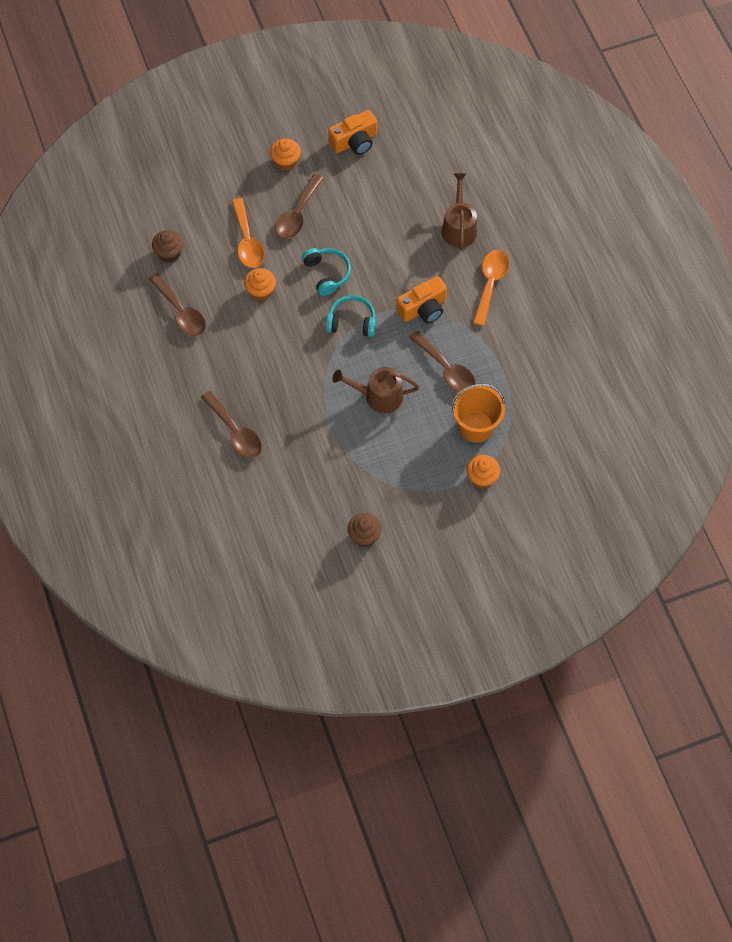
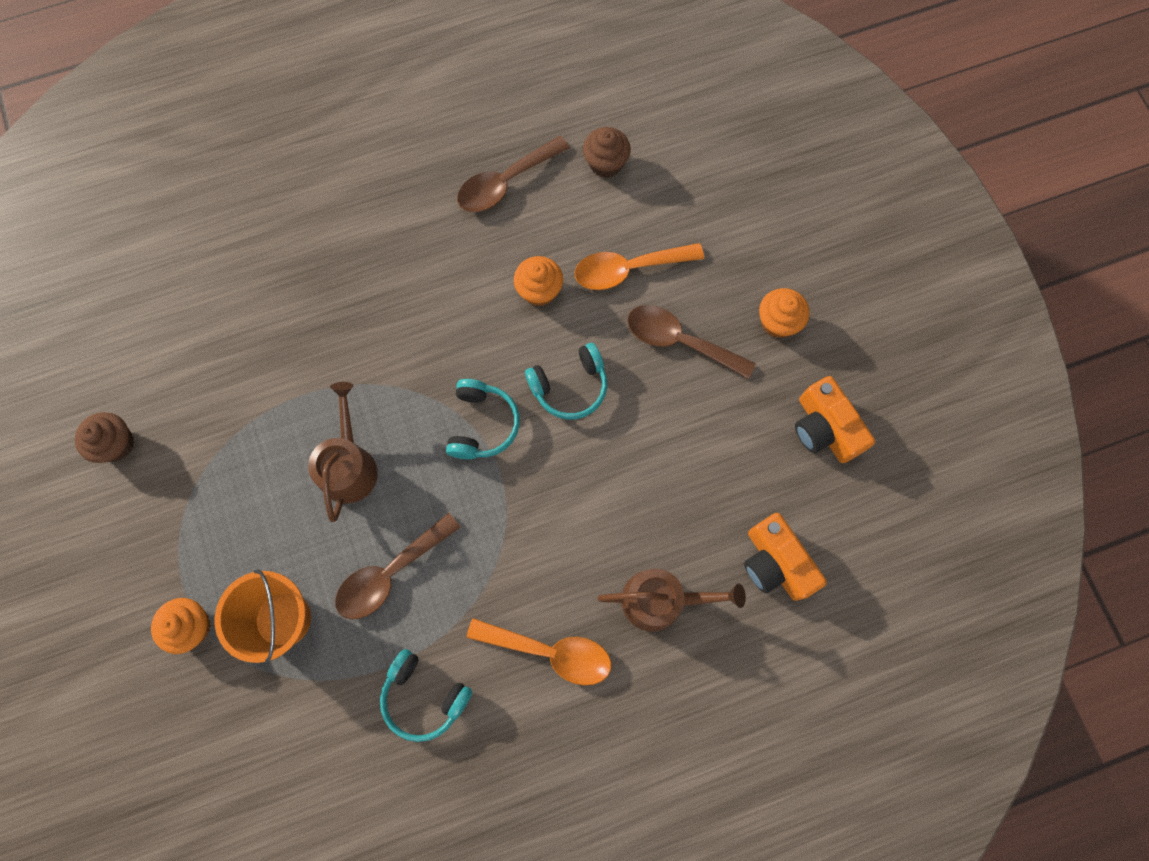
camera: 90 degrees right, 10 degrees up
brown spoon [201,391,262,458] -> none
orange camera [396,276,447,324] -> orange camera moved to [744,513,827,601]
none -> turquoise headphones [380,649,473,742]

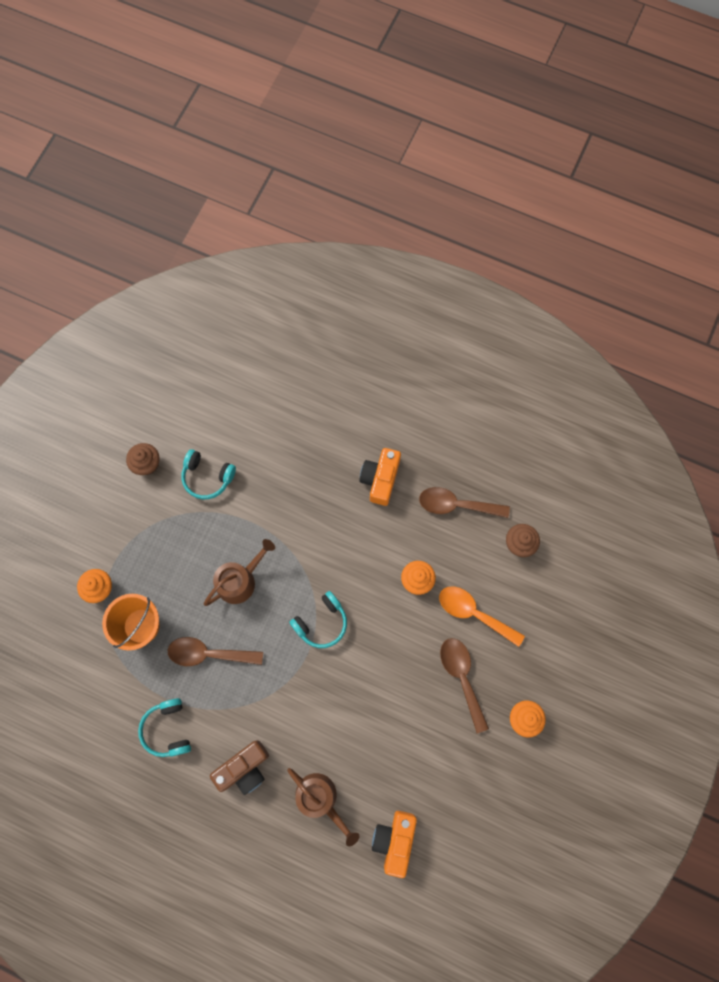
camera: 45 degrees right, 0 degrees up
orange spoon [467,618,611,685] -> brown camera [210,740,269,795]
turquoise headphones [525,343,607,420] -> turquoise headphones moved to [181,449,236,499]
orange camera [795,376,875,463] -> orange camera moved to [359,448,401,506]

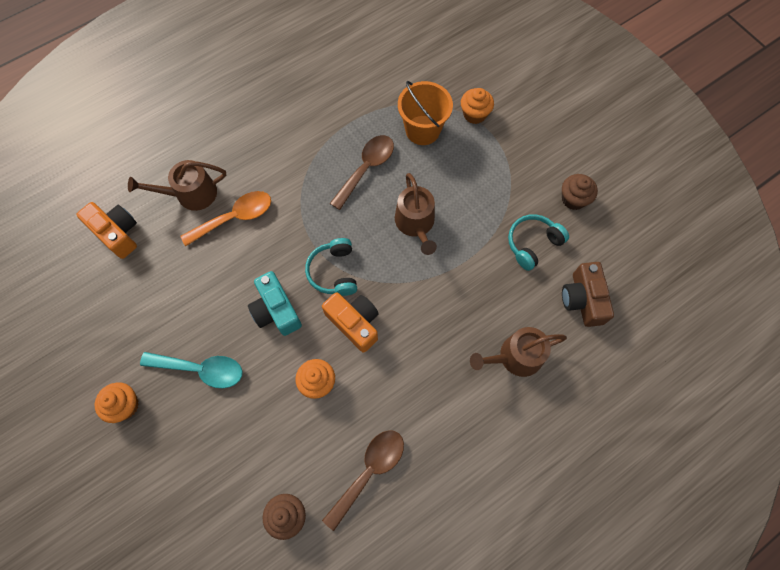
camera: 120 degrees right, 5 degrees down
turquoise headphones [138,698,191,757] -> none
brown camera [210,740,269,795] -> brown camera moved to [562,262,614,327]
orange camera [359,448,401,506] -> orange camera moved to [322,292,379,352]
orange spoon [439,586,525,647] -> orange spoon moved to [180,191,271,246]
brown spoon [440,638,489,733] -> turquoise spoon [140,352,242,388]
none -> turquoise camera [248,271,302,336]
none -> brown watering can [470,327,567,377]

